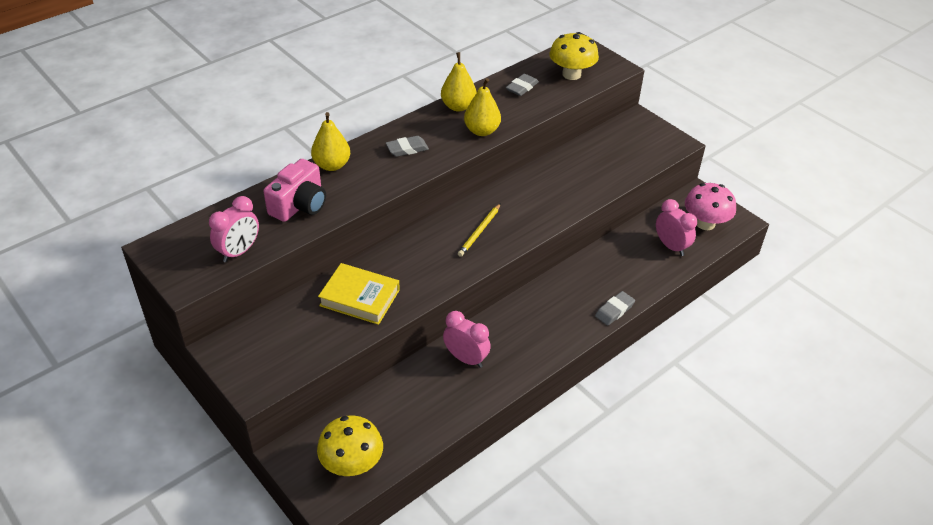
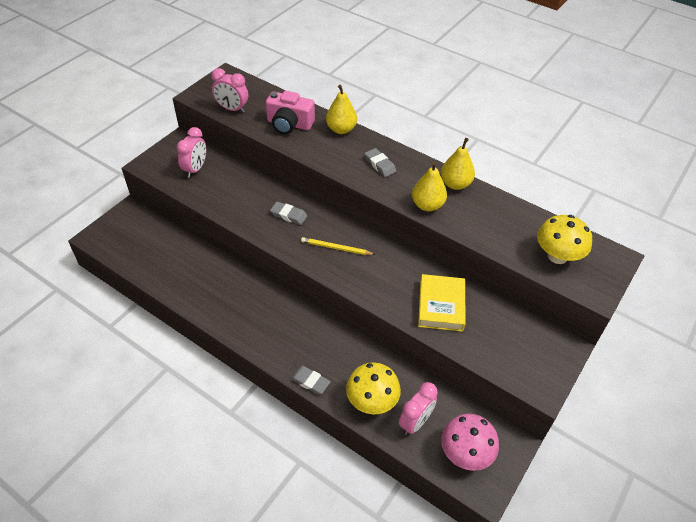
camera: 75 degrees right, 5 degrees up
yellow mushroom [317,415,383,476] -> yellow mushroom moved to [346,362,401,414]
yellow book [318,263,400,325] -> yellow book moved to [418,274,465,332]
pink clock [443,311,491,368] -> pink clock moved to [177,127,206,178]
grey eraser [506,74,539,96] -> grey eraser moved to [270,201,307,225]

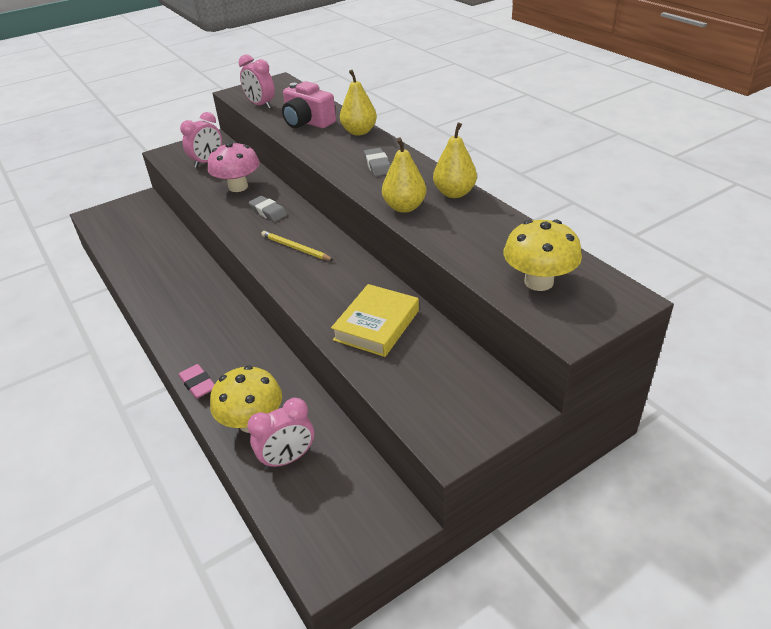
camera: 25 degrees right, 10 degrees down
grey eraser [290,366,331,394] -> pink eraser [178,364,215,399]
pink mushroom [441,414,499,471] -> pink mushroom moved to [208,142,260,192]

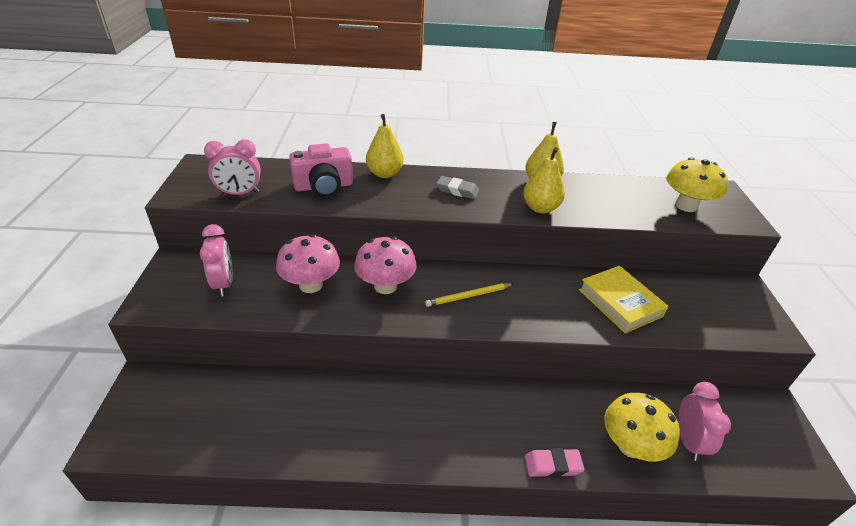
camera: 60 degrees left, 0 degrees up
grey eraser [249,196,287,222] -> pink mushroom [354,237,416,294]

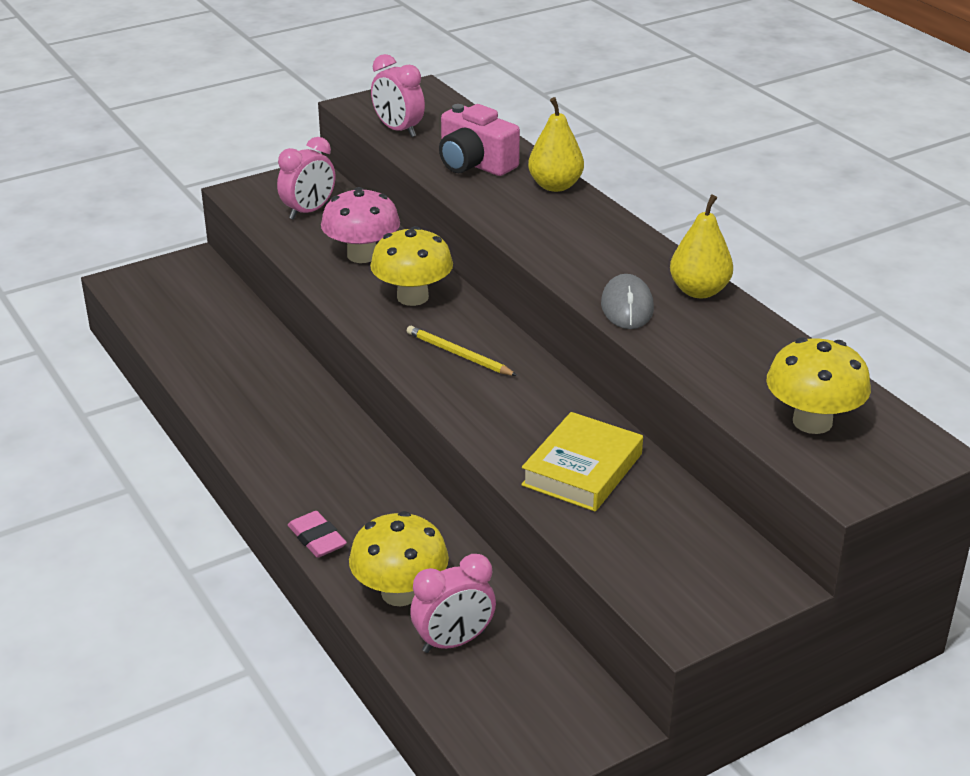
camera: 60 degrees right, 5 degrees down
pink mushroom [354,237,416,294] -> yellow mushroom [370,226,453,306]
grey eraser [436,176,479,199] -> none
yellow pear [523,147,565,213] -> grey mouse [601,274,654,329]

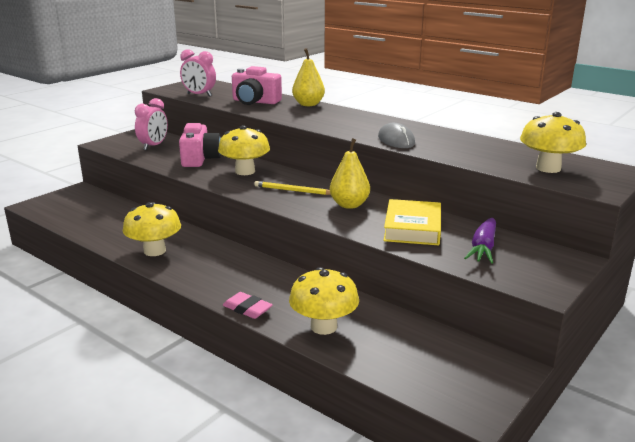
camera: 20 degrees left, 10 degrees down
pink mushroom [321,187,400,263] -> pink camera [179,123,221,167]
pink clock [410,554,496,653] -> none
yellow pear [670,195,733,298] -> yellow pear moved to [330,138,370,209]
none -> yellow mushroom [123,202,181,256]
none -> purple carrot [464,218,496,264]

